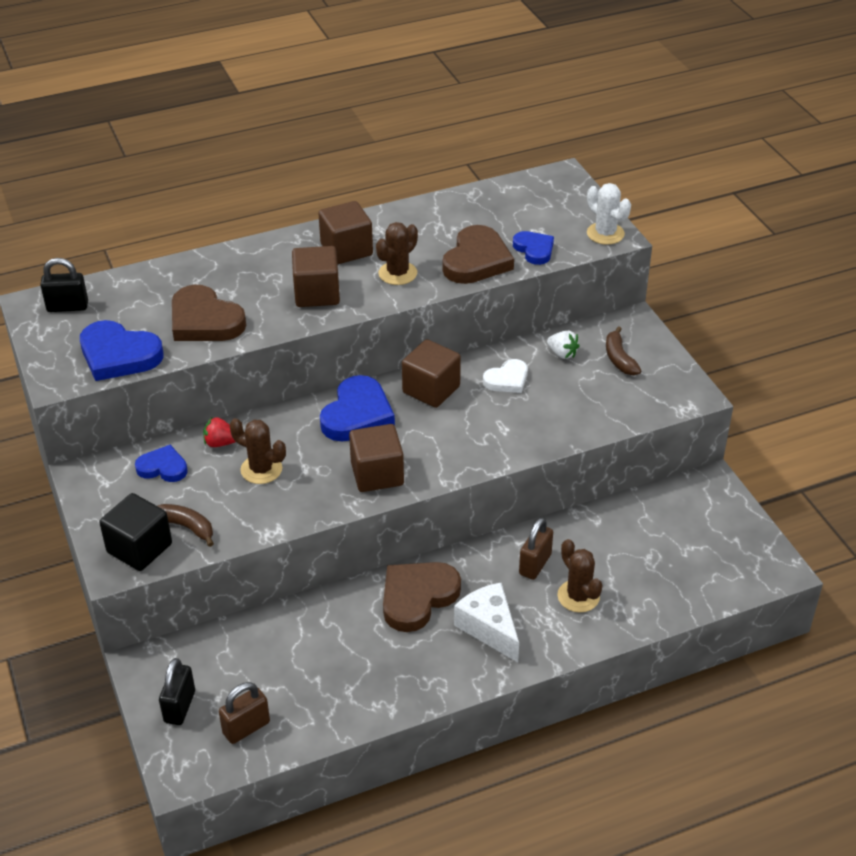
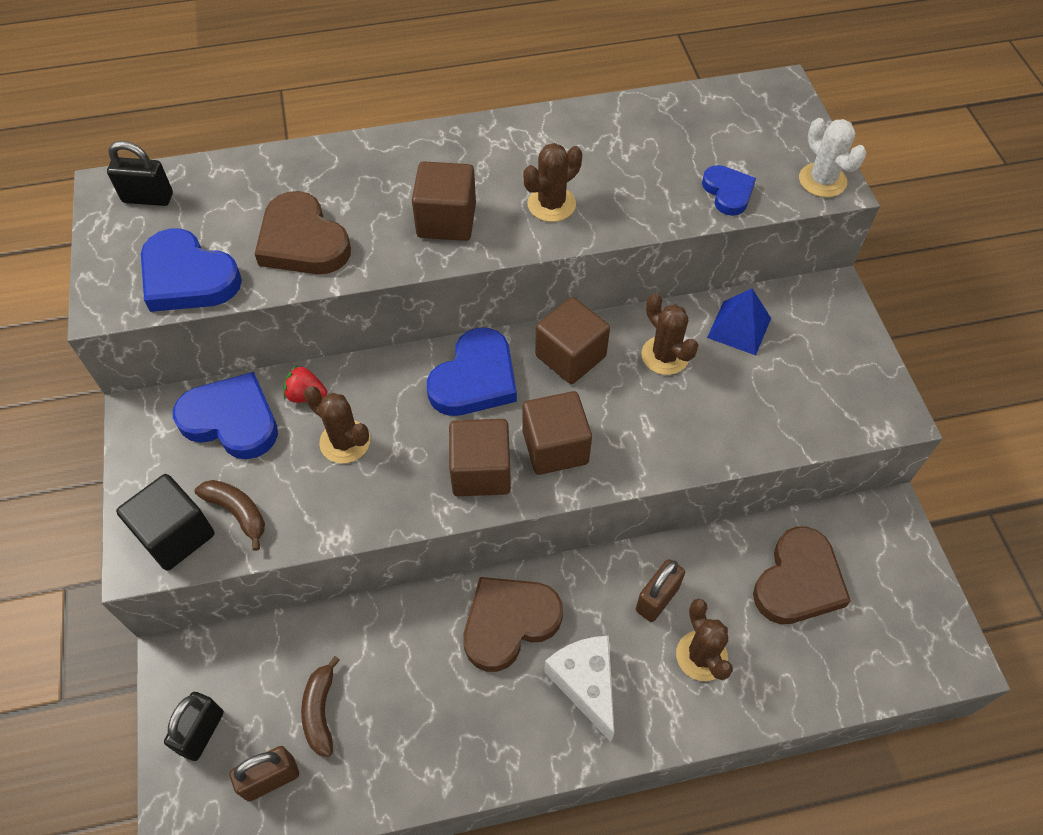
camera: 10 degrees right, 15 degrees up
blue heart [135,445,188,482] -> blue heart [173,372,278,459], size x1.68
brown cube [318,201,373,264] -> brown cube moved to [523,391,592,475]
brown heart [443,225,514,284] -> brown heart moved to [753,527,851,624]
white heart [483,359,528,393] -> brown cactus [641,294,699,375]
white strawberry [547,331,580,359] -> blue pyramid [707,288,771,355]
brown banana [606,326,641,375] -> brown banana moved to [301,656,340,757]

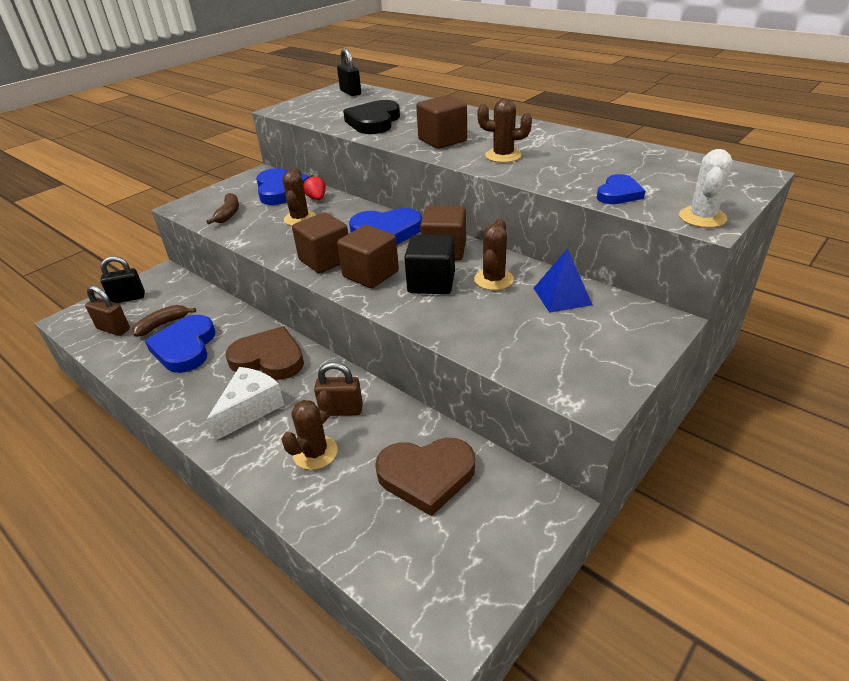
camera: 55 degrees right, 20 degrees down
black cube [116,474,215,571] -> black cube moved to [404,235,455,294]
blue heart [141,229,242,312] -> blue heart moved to [145,315,215,373]
brown heart [255,191,351,274] -> black heart [343,100,400,134]

